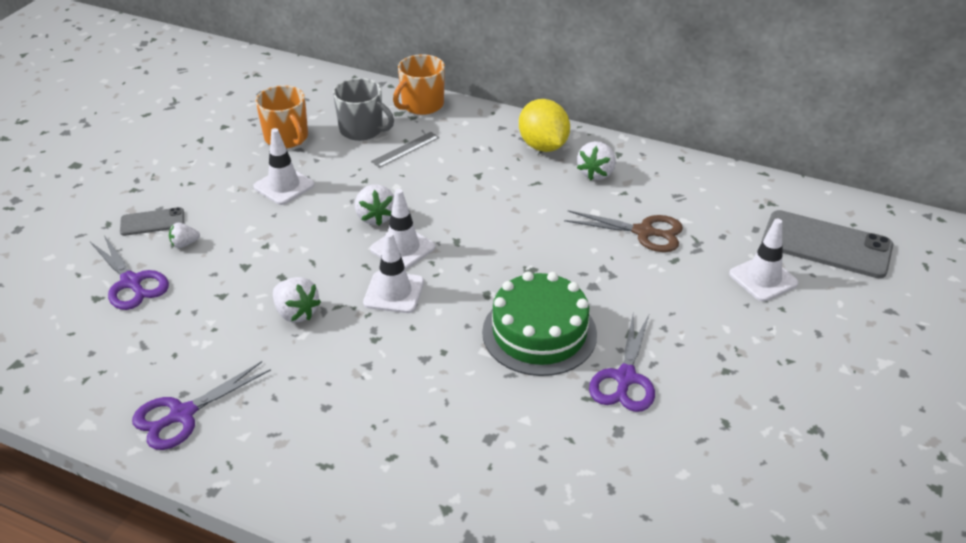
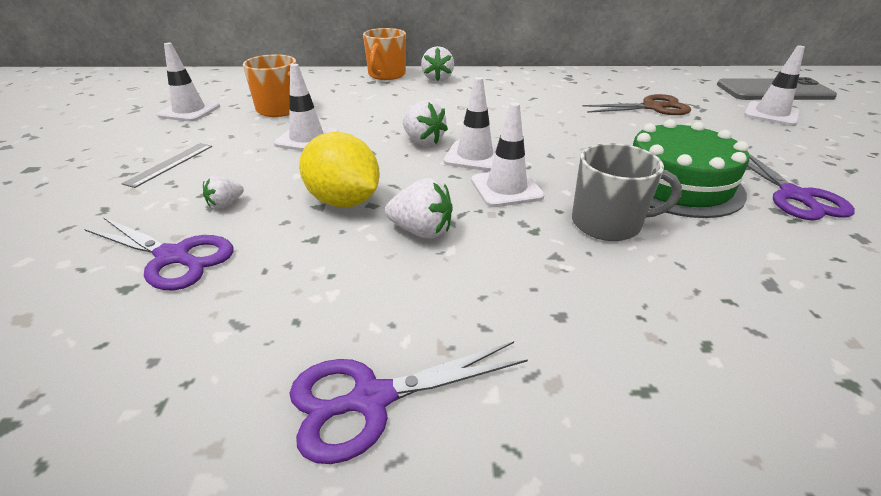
camera: 25 degrees left, 5 degrees down
grey phone [120,207,184,236] -> none
purple scissors [132,361,271,450] -> purple scissors turned 45 degrees clockwise [289,341,528,464]
grey mug [333,78,394,141] -> grey mug moved to [572,143,682,241]
grey ruler [371,132,439,168] -> grey ruler moved to [122,143,212,188]
yellow lemon [519,99,570,152] -> yellow lemon moved to [299,132,380,207]
white strawberry [577,141,616,180] -> white strawberry moved to [421,46,454,82]
none -> white traffic cone [157,43,220,122]

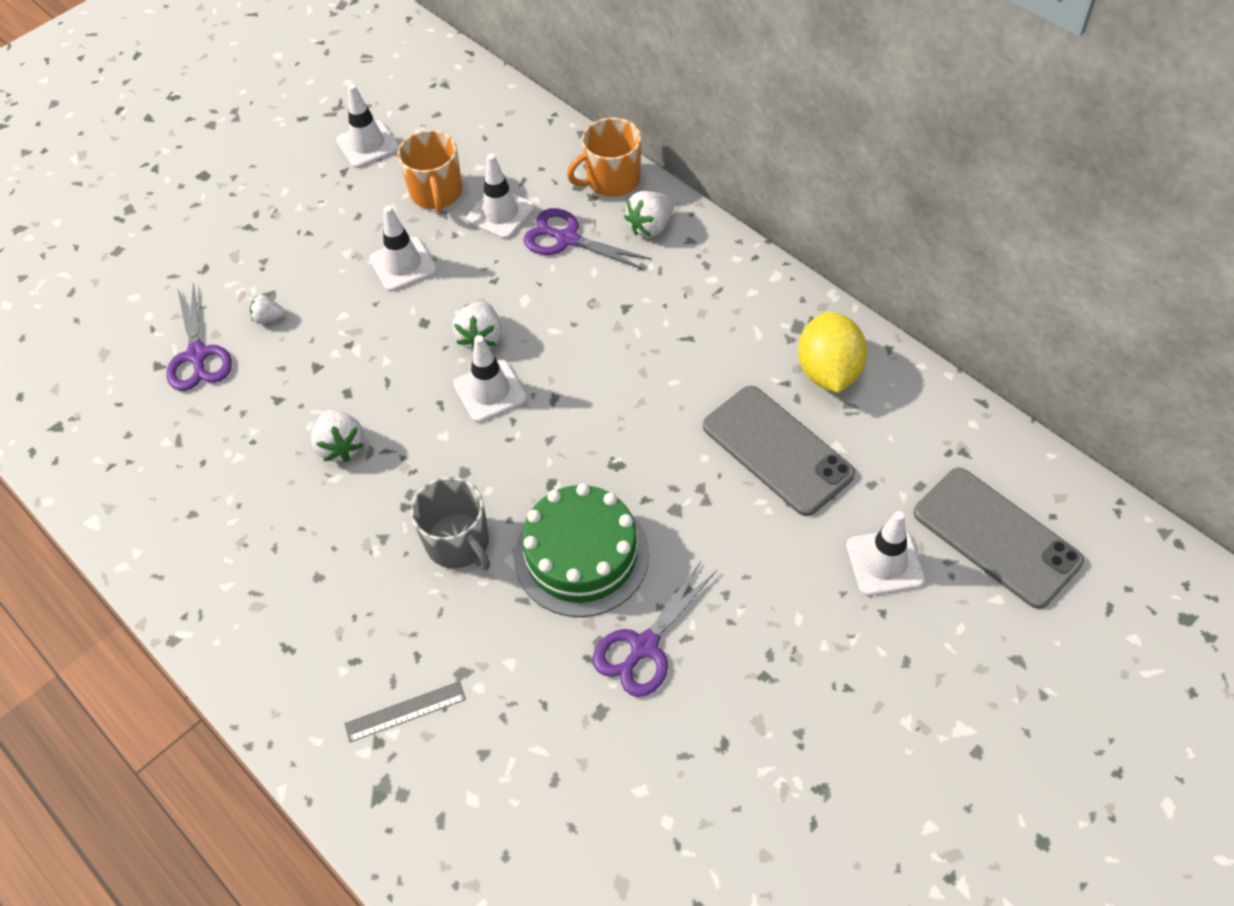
camera: 50 degrees right, 20 degrees up
grey ruler [122,143,212,188] -> grey ruler moved to [344,681,466,743]
purple scissors [289,341,528,464] -> purple scissors moved to [523,208,652,270]
yellow lemon [299,132,380,207] -> yellow lemon moved to [798,312,867,393]
white traffic cone [471,102,545,207] -> white traffic cone moved to [466,154,535,239]
brown scissors [583,94,691,115] -> grey phone [703,386,855,516]

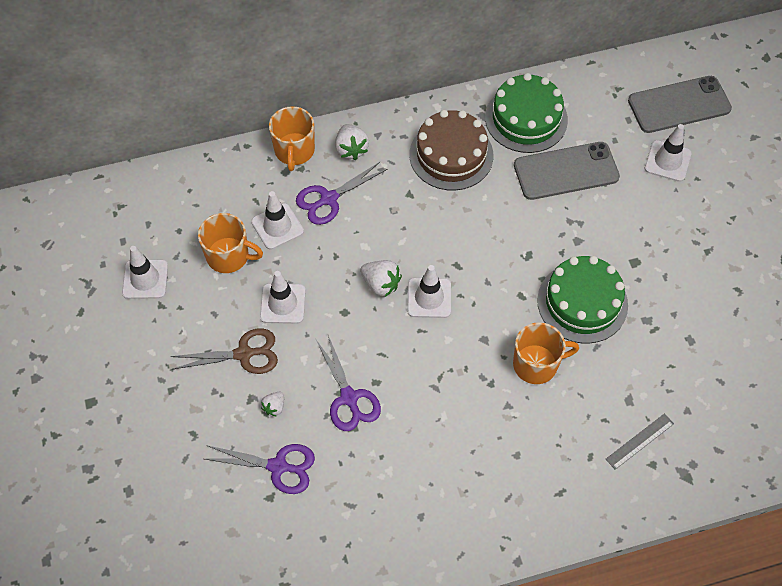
camera: 65 degrees left, 5 degrees up
white strawberry [311,410,364,462] -> none
grey ruler [344,681,466,743] -> grey ruler turned 45 degrees clockwise [606,413,674,470]
grey mug [411,477,490,570] -> orange mug [513,322,579,384]
purple scissors [593,561,717,697] -> purple scissors moved to [316,335,381,431]
yellow lemon [798,312,867,393] -> green cake [485,73,568,153]
none -> brown scissors [170,328,278,374]
none -> brown cake [409,110,493,190]

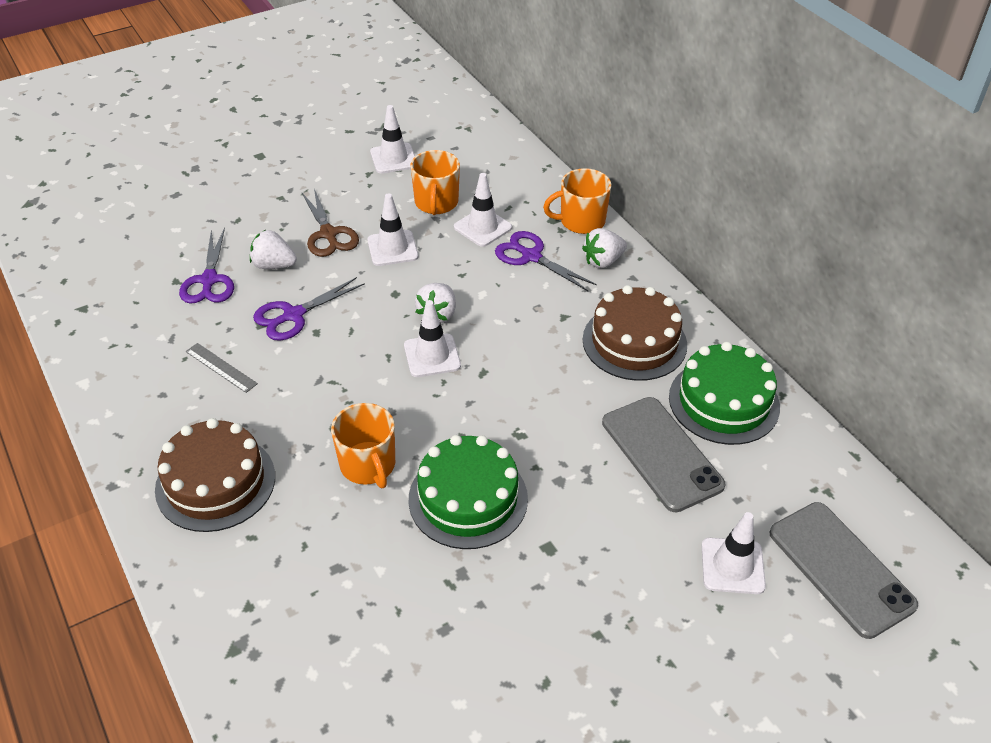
camera: 75 degrees right, 15 degrees down
white strawberry [261,392,284,417] -> white strawberry [250,230,297,269], size x1.66
grey ruler [606,413,674,470] -> grey ruler moved to [186,343,258,393]
none -> brown cake [155,418,275,532]

